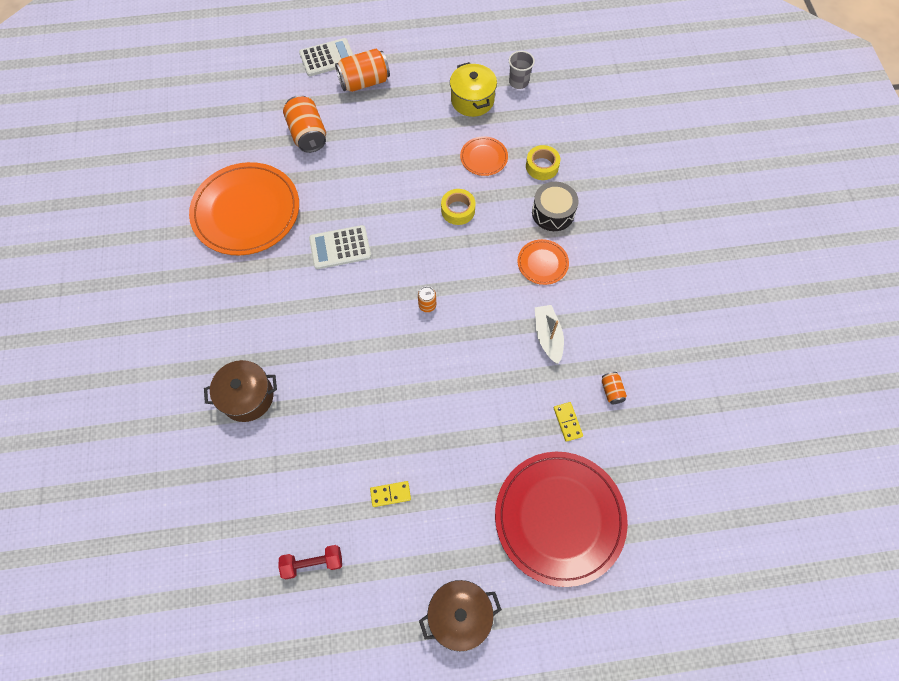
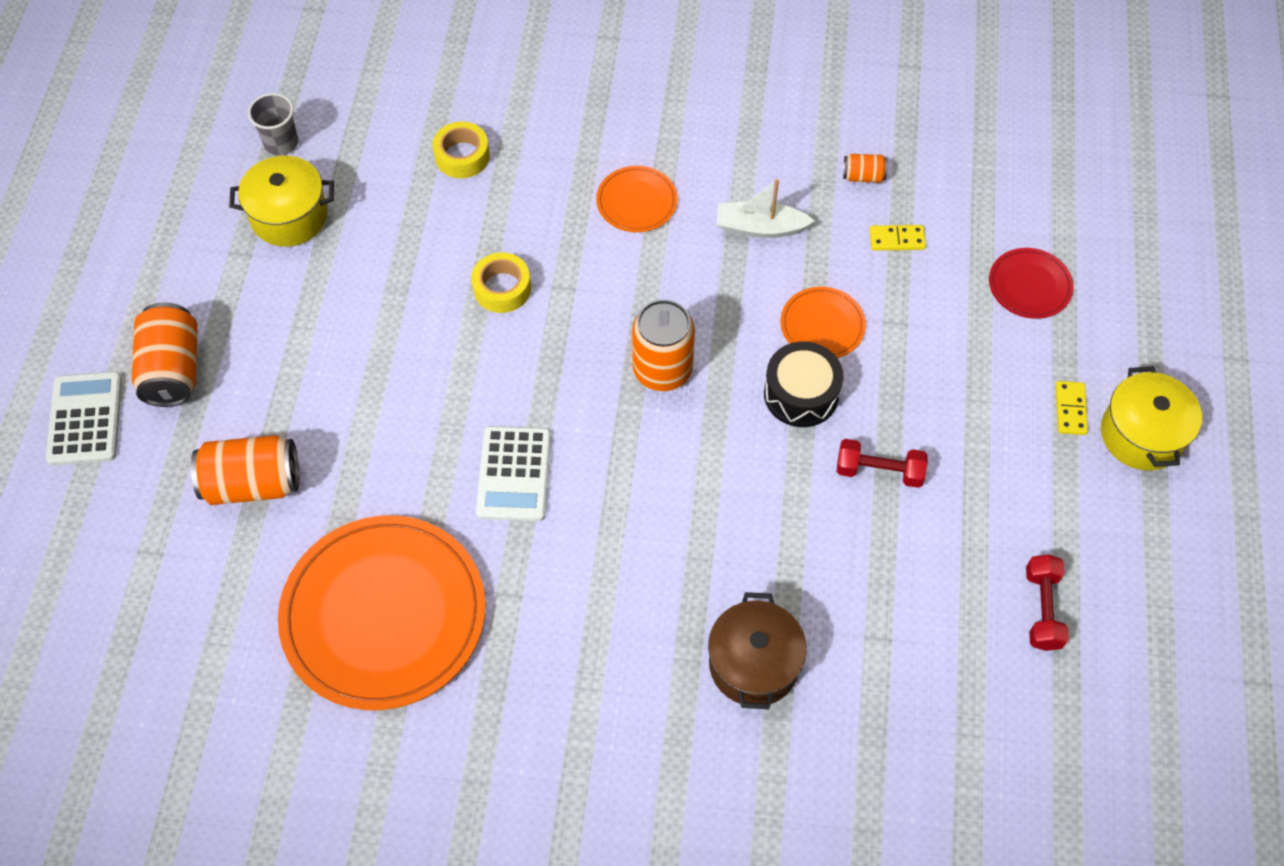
camera: 75 degrees left, 5 degrees down
yellow domino [370,481,411,507] -> yellow domino moved to [1056,381,1088,435]
orange can [418,286,436,312] -> orange can [632,299,695,391], size x2.04
brown pot [419,580,502,652] -> yellow pot [1101,366,1202,470]
orange plate [460,136,508,176] -> orange plate moved to [781,287,866,358]
red plate [495,452,628,587] -> red plate [989,248,1074,319], size x0.46
black drum [532,182,579,231] -> black drum moved to [764,342,843,427]
none -> red dumbbell [837,439,928,488]

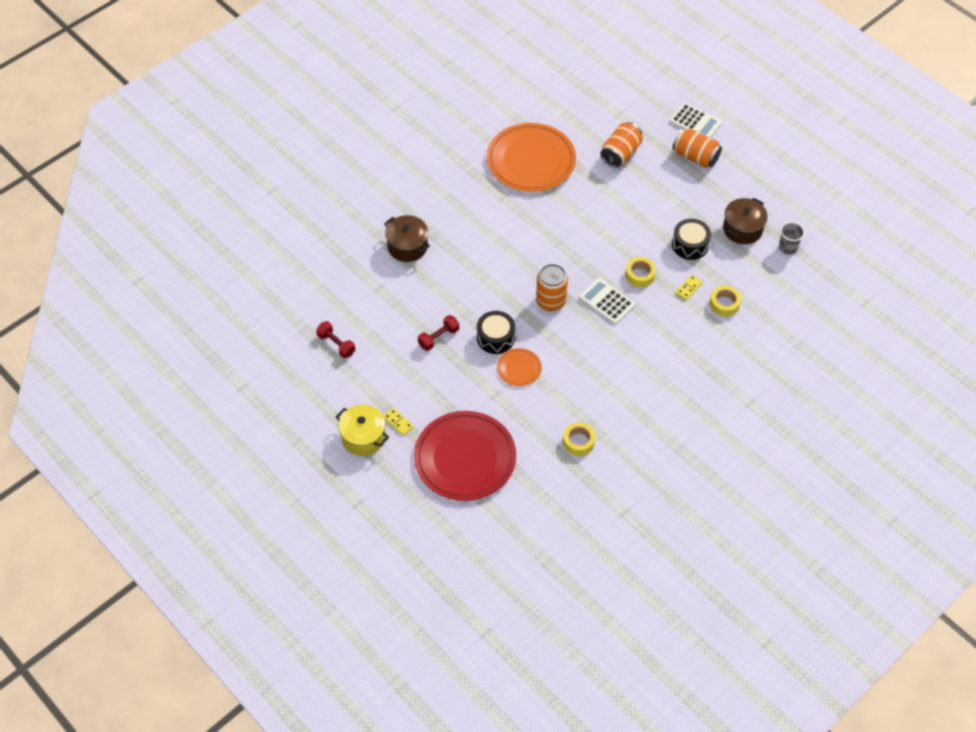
camera: 130 degrees right, 5 degrees down
yellow pot [229,156,334,247] -> brown pot [723,198,768,244]
white calculator [476,426,551,521] -> white calculator moved to [578,278,635,325]
orange plate [596,166,678,232] -> none
white boat [717,179,814,238] -> none
orange can [843,154,888,183] -> yellow tape [563,422,595,456]
yellow domino [869,225,926,251] -> yellow domino moved to [676,275,703,300]
red plate [989,248,1074,319] -> red plate [414,411,516,501], size x2.19
none -> black drum [672,219,711,260]

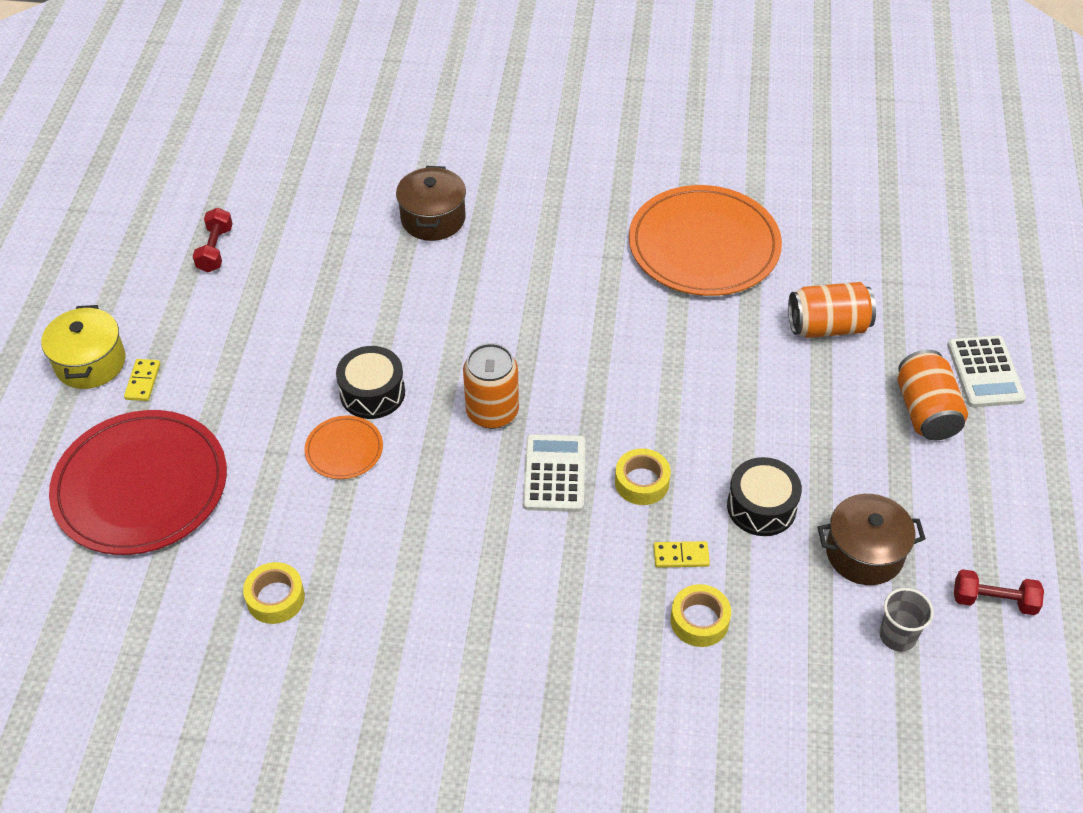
camera: 50 degrees right, 5 degrees down
red dumbbell [418,315,459,351] -> red dumbbell moved to [954,569,1044,615]

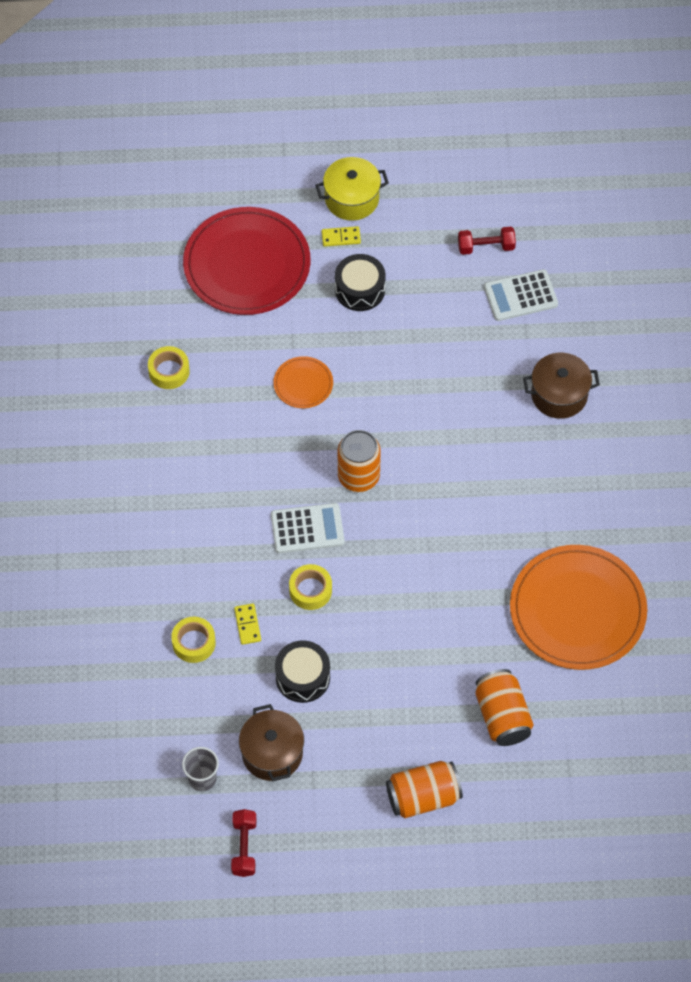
camera: 80 degrees right, 10 degrees up
black drum [336,346,405,419] -> black drum moved to [335,254,386,311]
white calculator [948,336,1026,407] -> white calculator moved to [484,269,558,321]

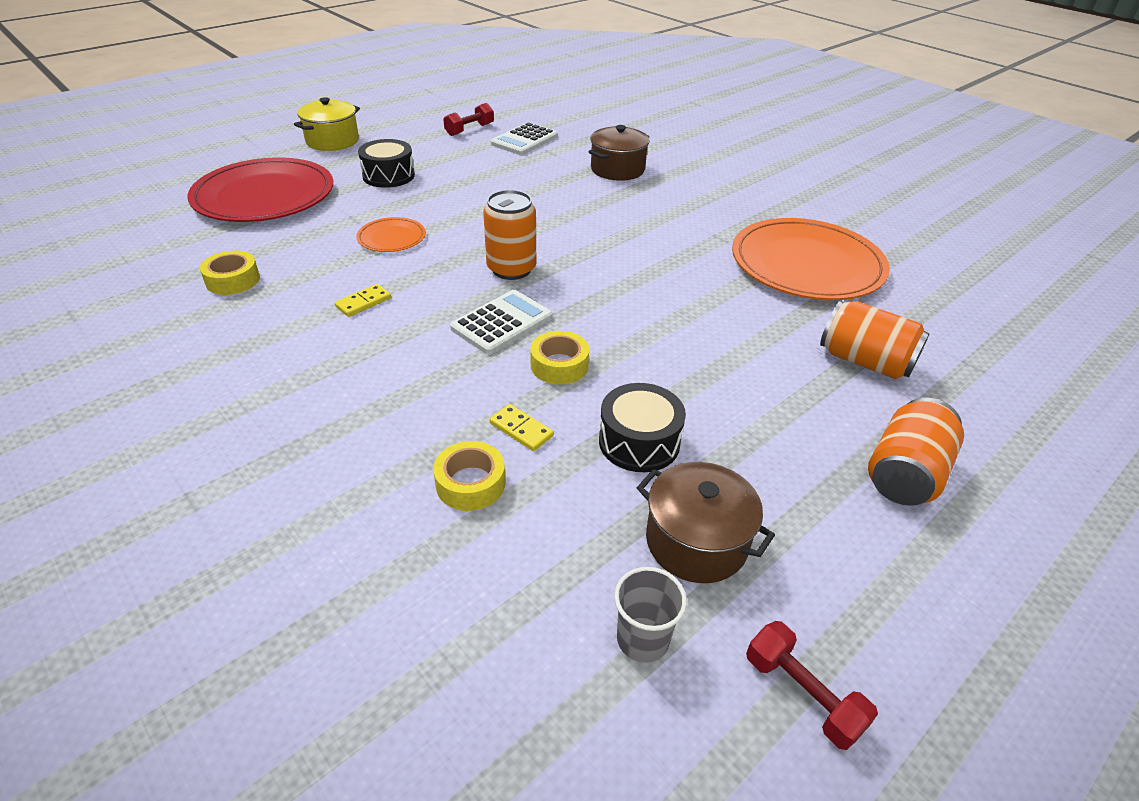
camera: 40 degrees left, 20 degrees down
yellow domino [322,226,361,247] -> yellow domino moved to [335,284,391,317]

